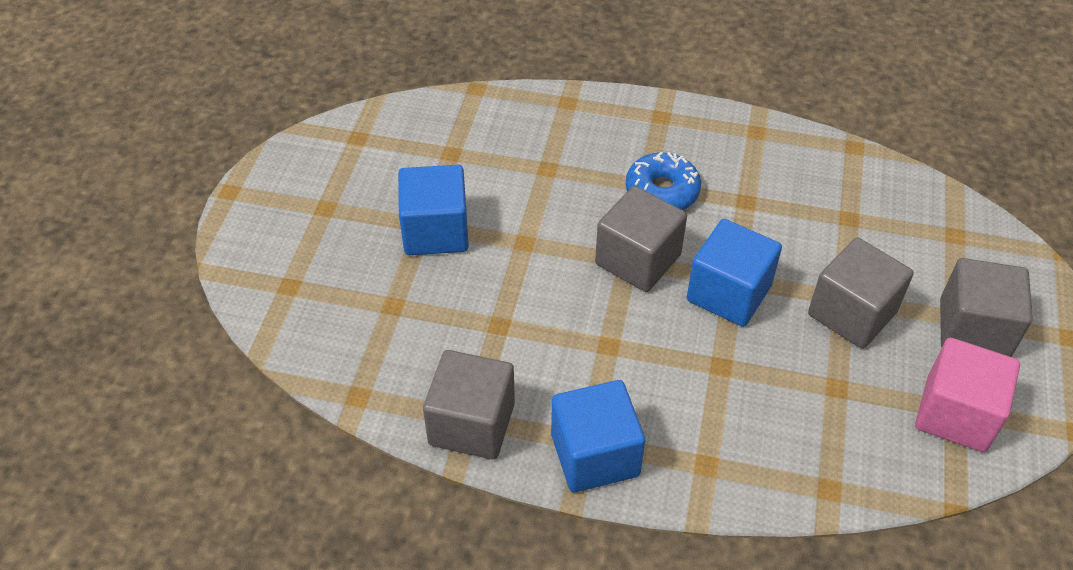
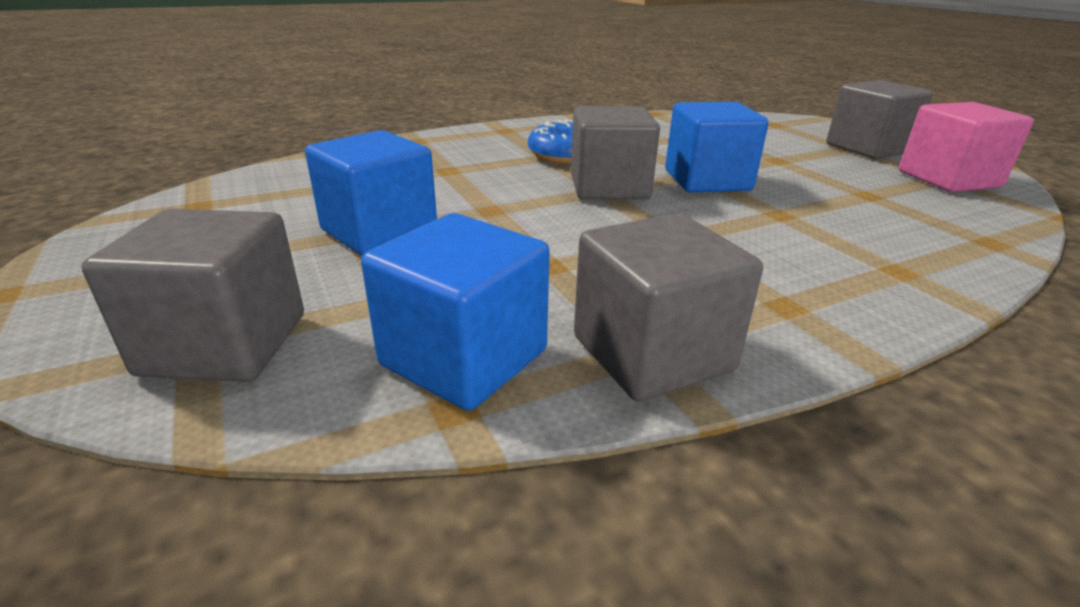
camera: 40 degrees left, 20 degrees down
blue cube [551,380,645,492] -> blue cube moved to [361,213,550,411]
grey cube [808,238,914,349] -> grey cube moved to [82,209,304,382]

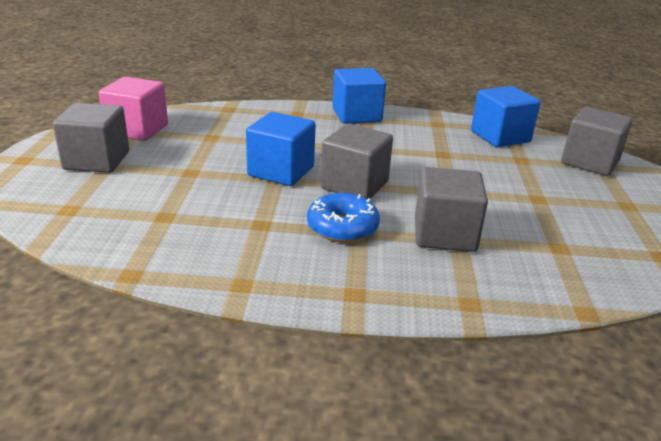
camera: 150 degrees left, 0 degrees up
blue cube [305,130,437,255] -> blue cube moved to [332,68,386,124]
grey cube [574,213,763,401] -> grey cube moved to [415,167,488,252]

